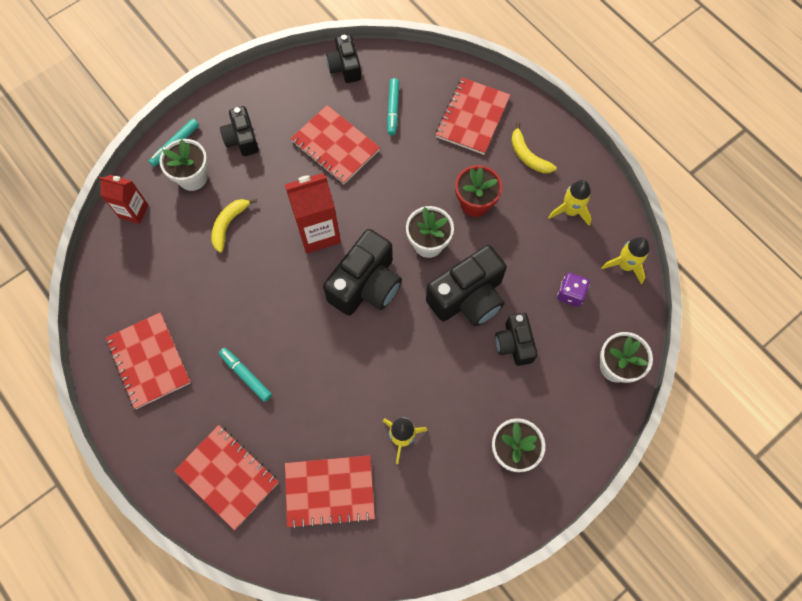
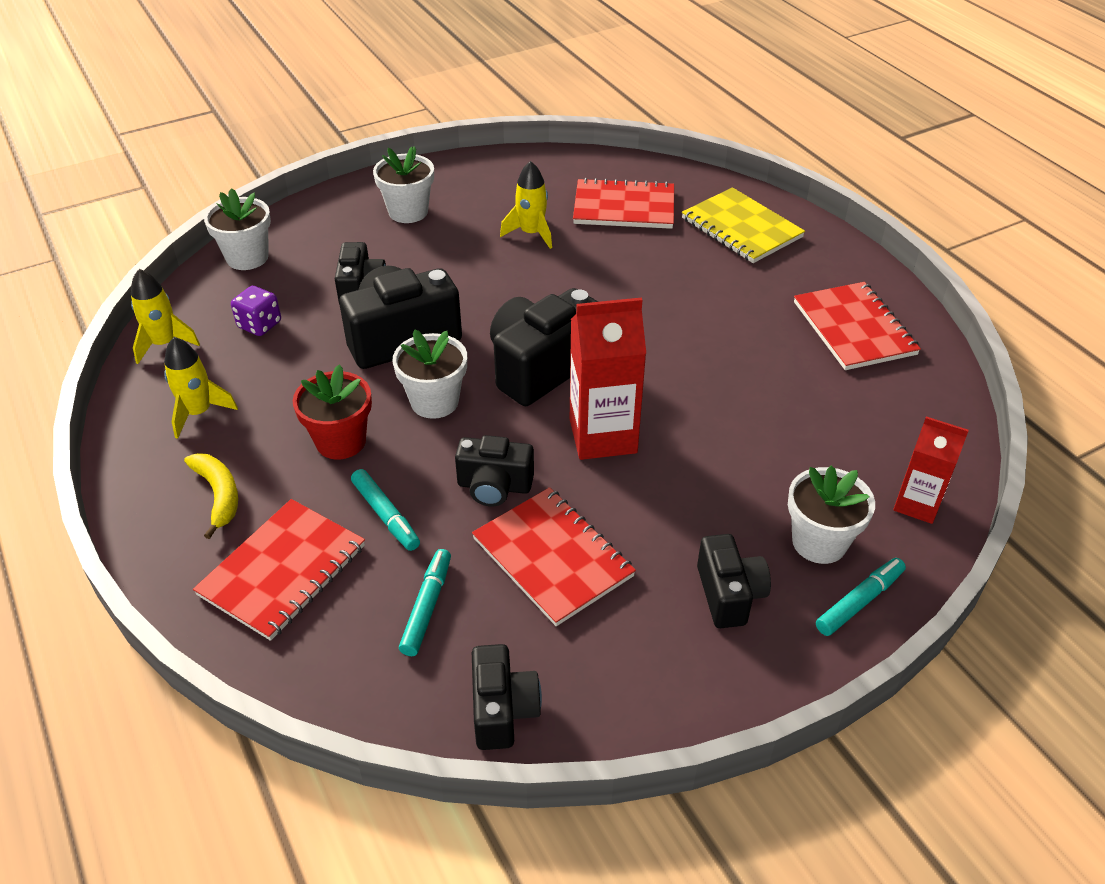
camera: 170 degrees left, 25 degrees down
red notebook [174,425,279,530] -> yellow notebook [682,187,805,263]
yellow banana [211,199,257,253] -> none
turquoise marker [219,348,272,402] -> turquoise marker moved to [351,469,420,551]
none -> black camera [455,435,534,507]

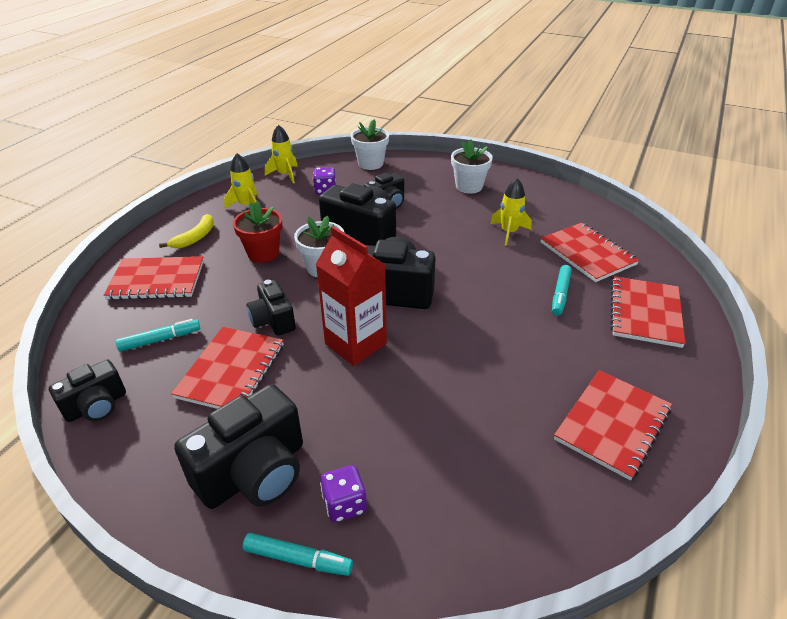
camera: 55 degrees right, 5 degrees down
turquoise marker [351,469,420,551] -> turquoise marker moved to [552,265,572,316]
yellow notebook [682,187,805,263] -> red notebook [610,276,686,348]
black camera [697,534,771,628] -> black camera [174,384,303,509], size x1.69
white flower pot [788,466,875,564] -> purple dice [320,465,367,522]
red carton [893,417,969,524] -> none

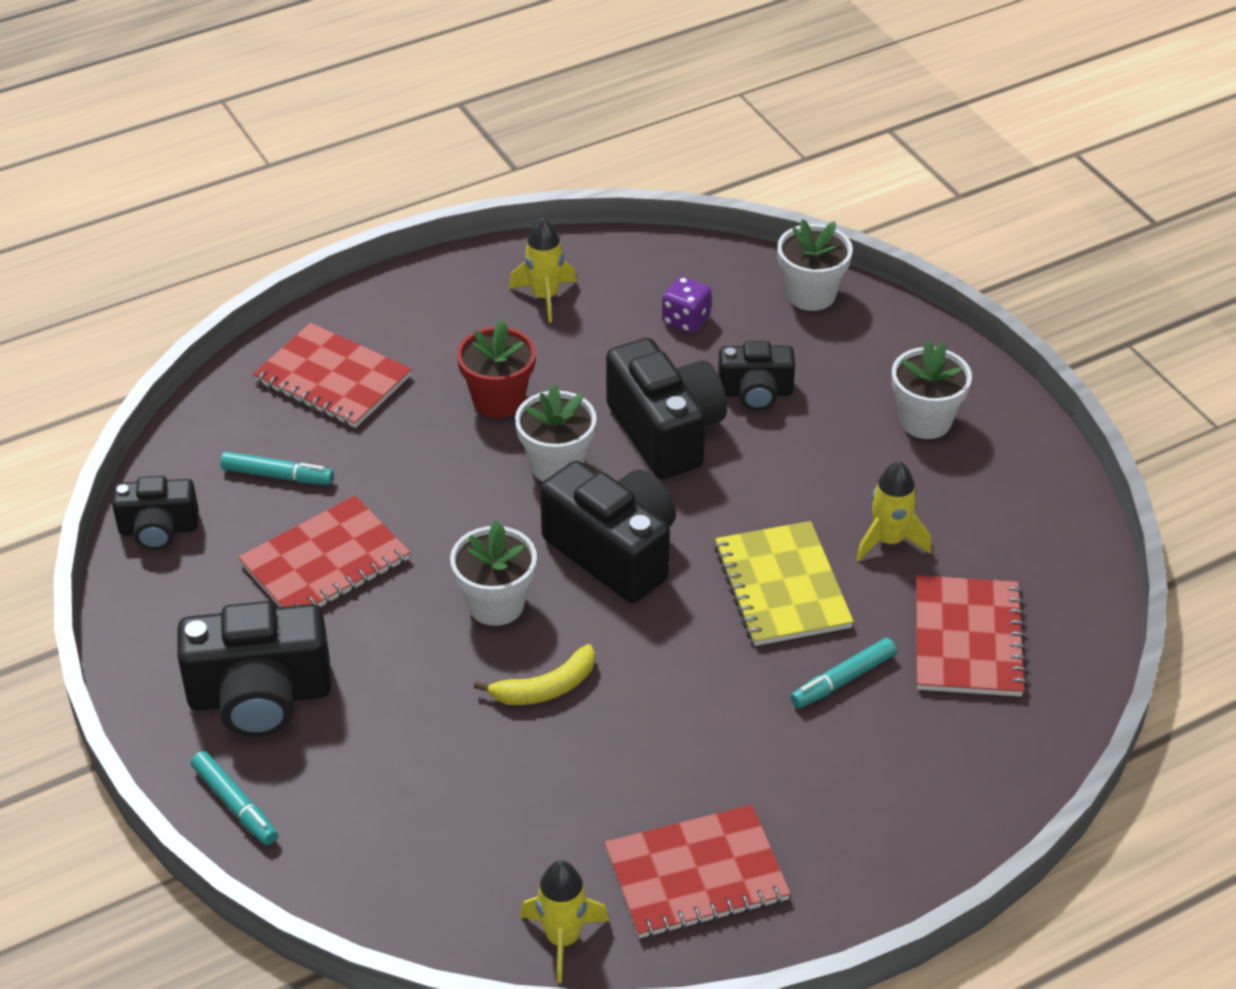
camera: 35 degrees right, 5 degrees up
yellow banana [159,214,214,248] -> yellow banana moved to [474,644,595,705]
black camera [247,280,296,336] -> none
yellow rocket [265,125,298,183] -> yellow rocket moved to [520,861,609,983]
red carton [316,226,387,366] -> white flower pot [450,520,537,626]
purple dice [320,465,367,522] -> none
red notebook [610,276,686,348] -> none
none -> yellow notebook [714,521,854,646]

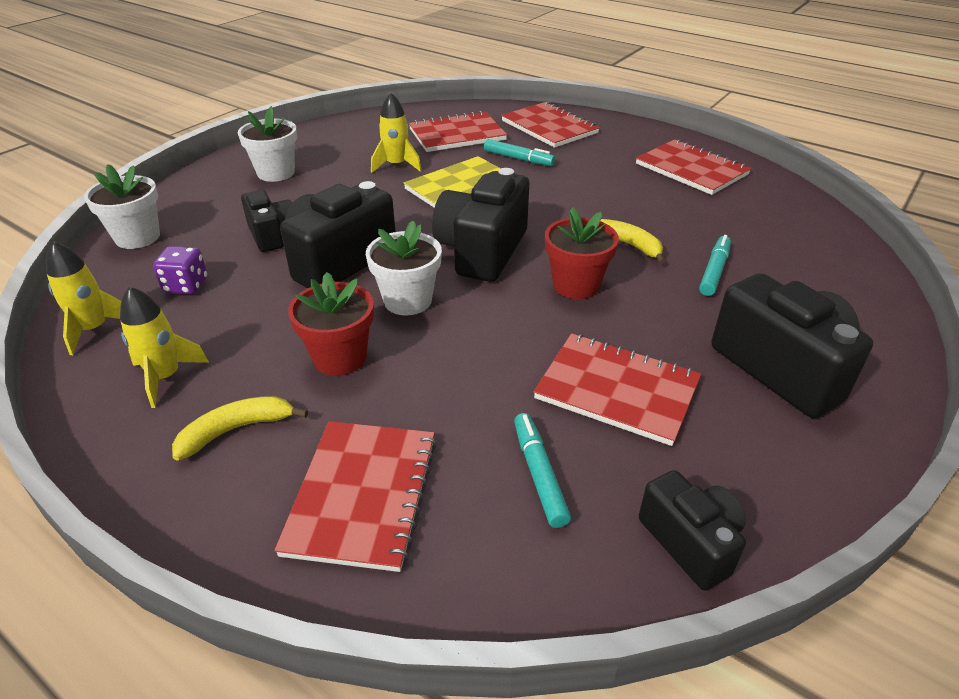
camera: 115 degrees left, 5 degrees down
turquoise marker [191,751,278,845] -> turquoise marker moved to [699,235,731,296]
white flower pot [450,520,537,626] -> red flower pot [545,208,619,299]
yellow rocket [520,861,609,983] -> yellow rocket moved to [46,241,121,355]
none -> yellow banana [172,396,308,461]
none -> red notebook [501,102,600,148]

